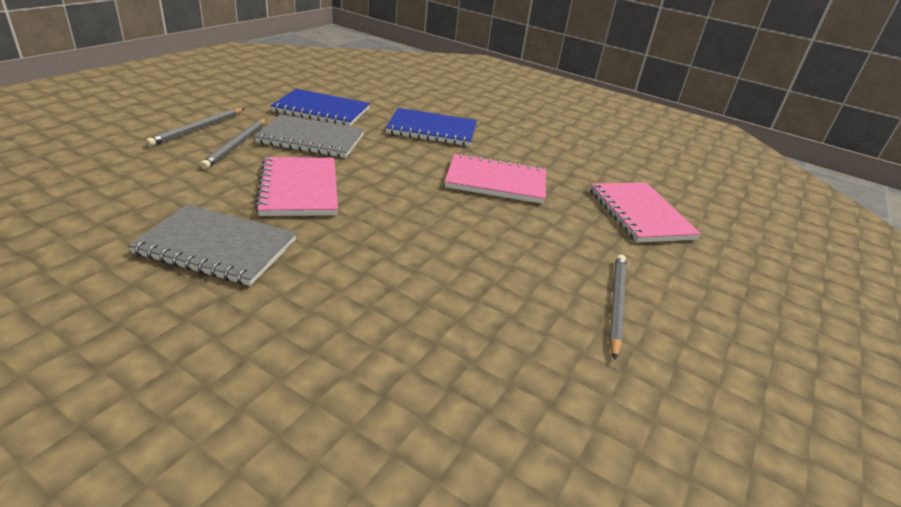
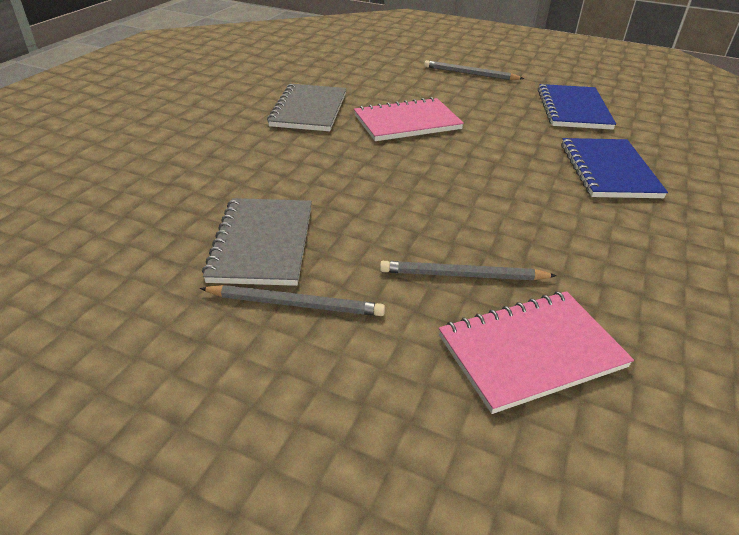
camera: 85 degrees right, 5 degrees up
grey pencil [200,119,267,169] -> grey pencil moved to [380,261,557,280]
grey notebook [254,114,365,158] -> grey notebook moved to [202,198,312,286]
pink notebook [445,153,546,204] -> none

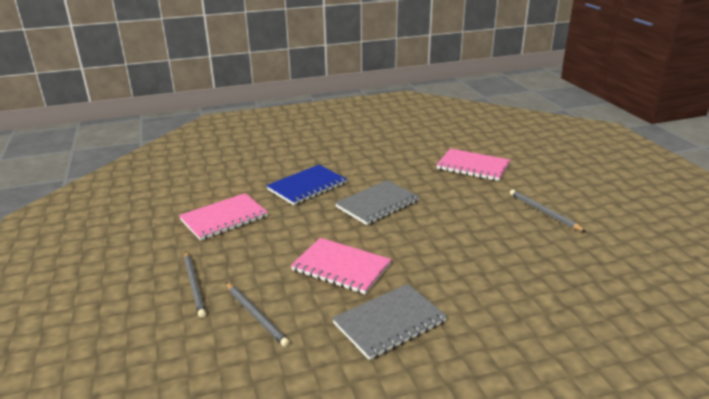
camera: 130 degrees left, 10 degrees down
grey notebook [202,198,312,286] -> grey notebook moved to [335,180,420,225]
grey pencil [380,261,557,280] -> grey pencil moved to [226,282,290,347]
blue notebook [538,84,616,130] -> pink notebook [179,193,268,241]

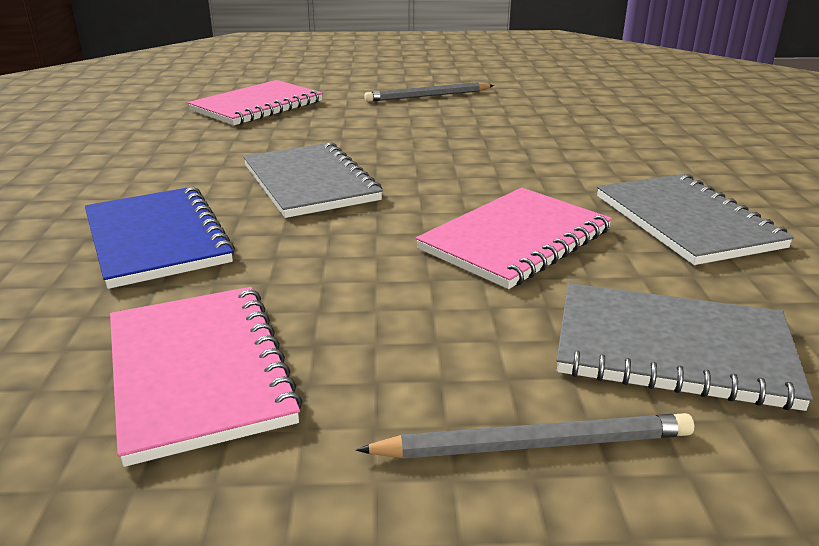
camera: 75 degrees left, 0 degrees up
grey pencil [226,282,290,347] -> grey notebook [556,283,813,411]

